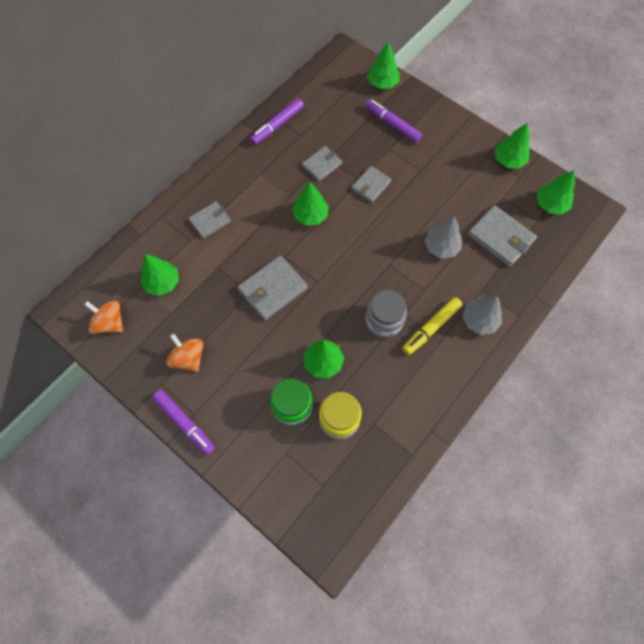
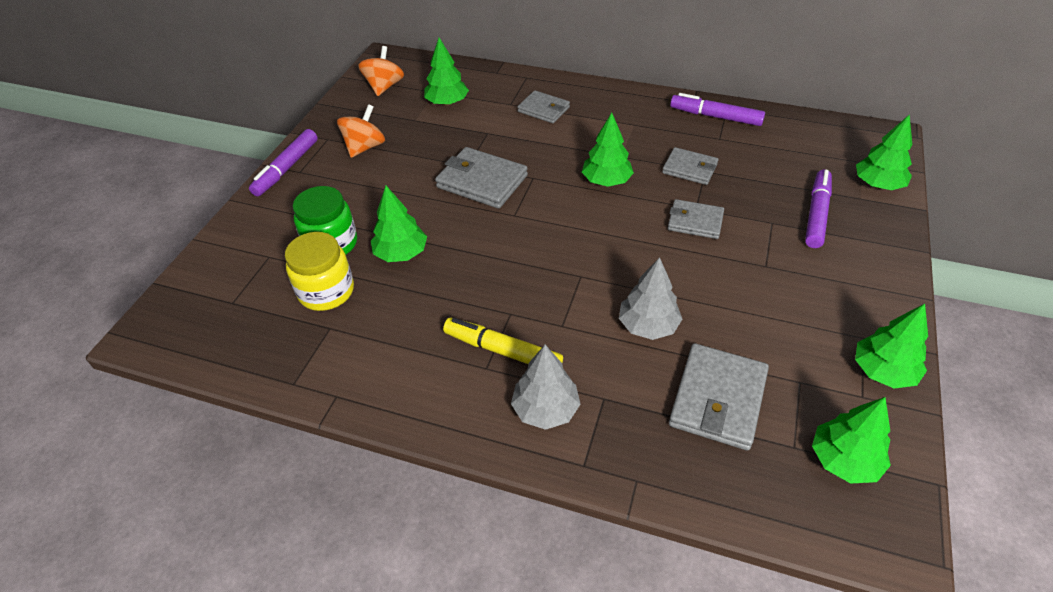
camera: 70 degrees right, 20 degrees down
grey jar [366,290,407,338] -> none

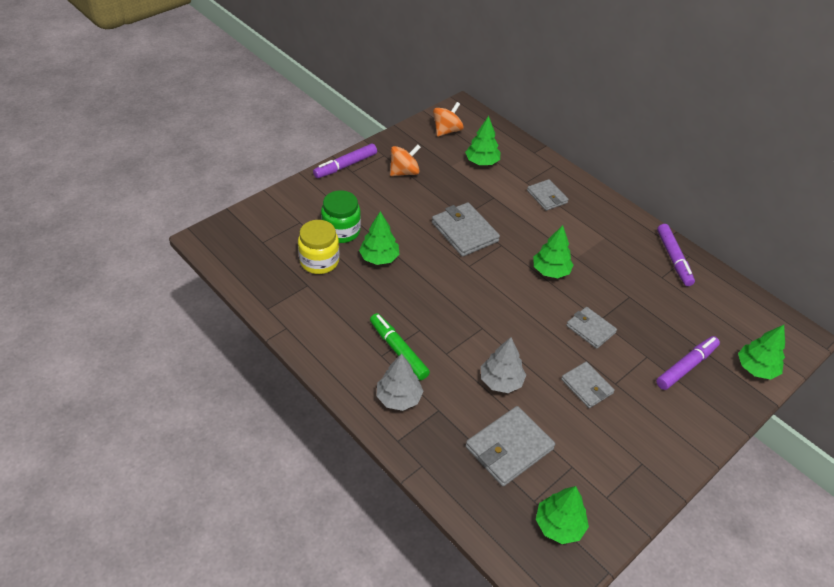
camera: 25 degrees right, 0 degrees up
yellow marker [443,318,563,364] -> green marker [370,313,430,380]
grey wallet [662,147,718,185] -> grey wallet moved to [561,362,615,408]
purple marker [670,93,765,126] -> purple marker turned 150 degrees counterclockwise [657,224,695,286]
green tree [855,304,928,389] -> none

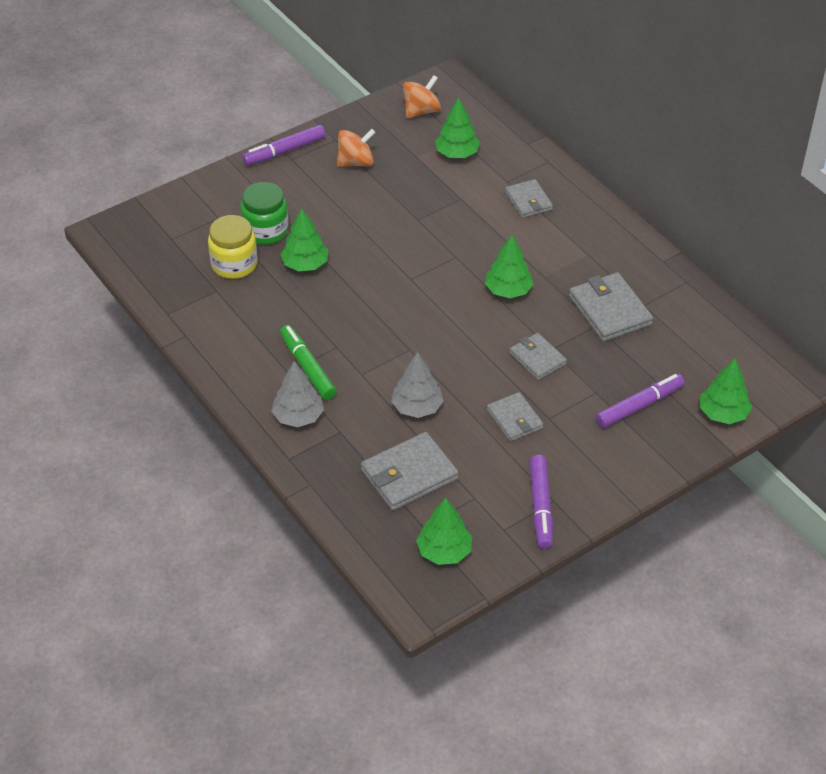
camera: 10 degrees right, 0 degrees up
grey wallet [432,202,500,257] -> grey wallet moved to [569,272,653,342]
purple marker [657,224,695,286] -> purple marker moved to [529,455,553,549]

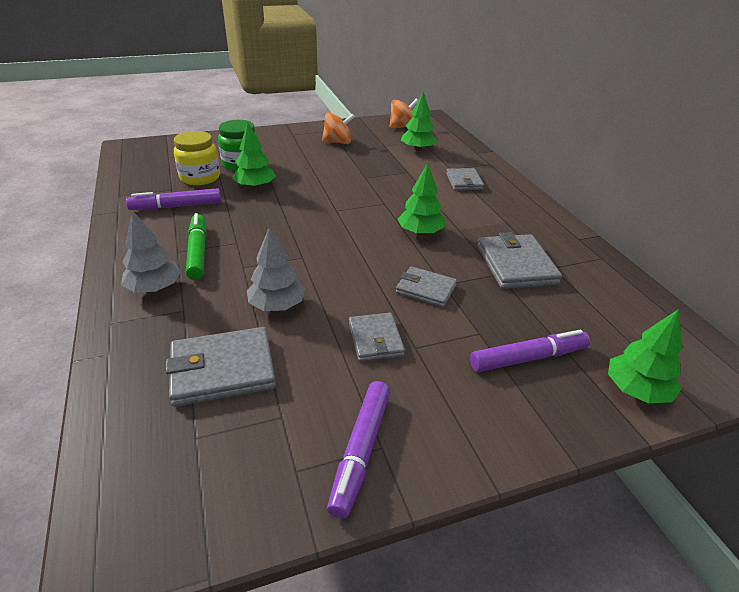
camera: 15 degrees right, 10 degrees down
purple marker [242,125,326,166] -> purple marker moved to [126,188,221,210]
green tree [416,498,472,565] -> none
grey wallet [509,333,567,380] -> grey wallet turned 45 degrees counterclockwise [396,266,457,307]

